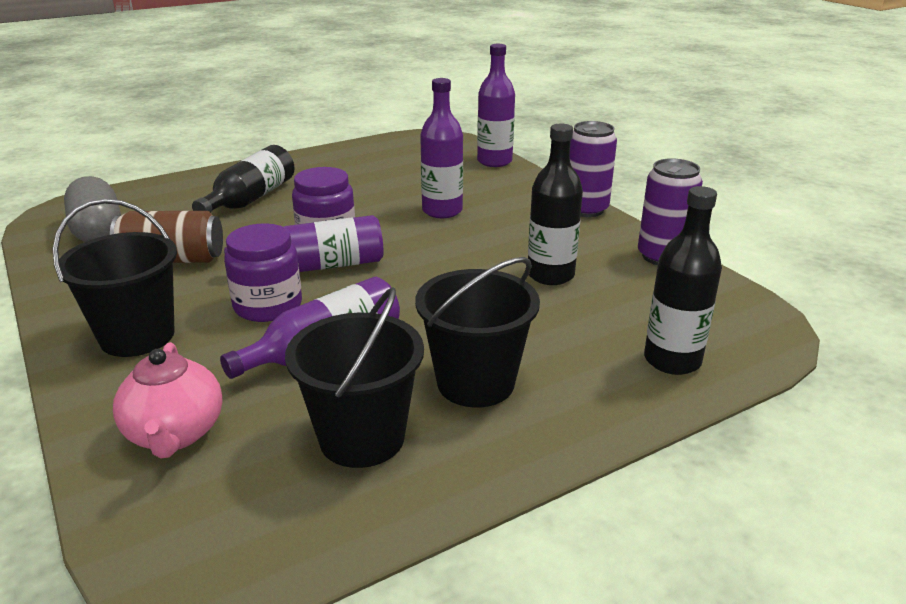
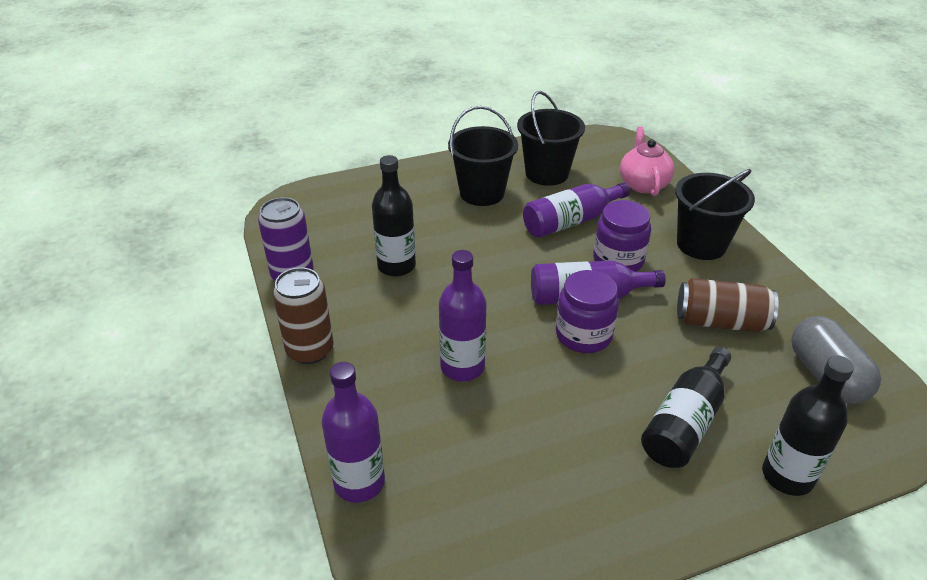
camera: 170 degrees left, 10 degrees up
purple can [570,121,617,217] -> brown can [273,267,334,364]
black bottle [644,186,722,375] -> black bottle moved to [762,355,854,496]

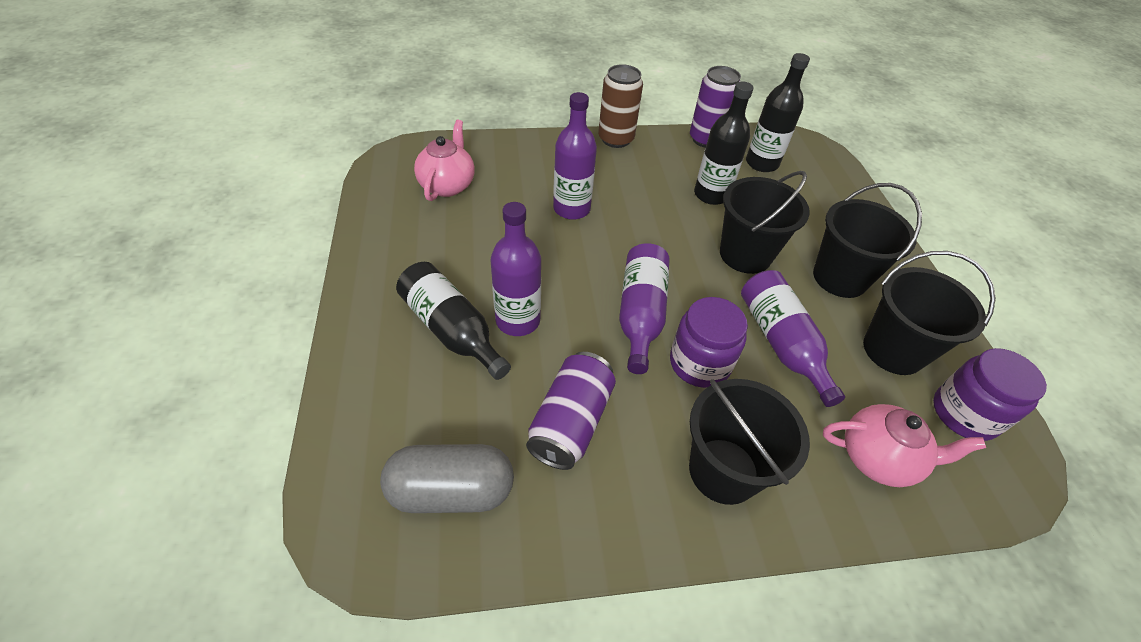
camera: 100 degrees right, 10 degrees up
purple bottle [322,362,385,503] -> purple bottle moved to [490,202,541,336]
purple jar [556,270,619,353] -> purple jar moved to [933,348,1047,441]
brown can [677,278,779,332] -> purple can [526,352,616,470]
black bottle [762,355,854,496] -> black bottle moved to [746,53,810,172]
none -> pink teapot [414,120,475,201]
none -> black bucket [720,171,810,274]

